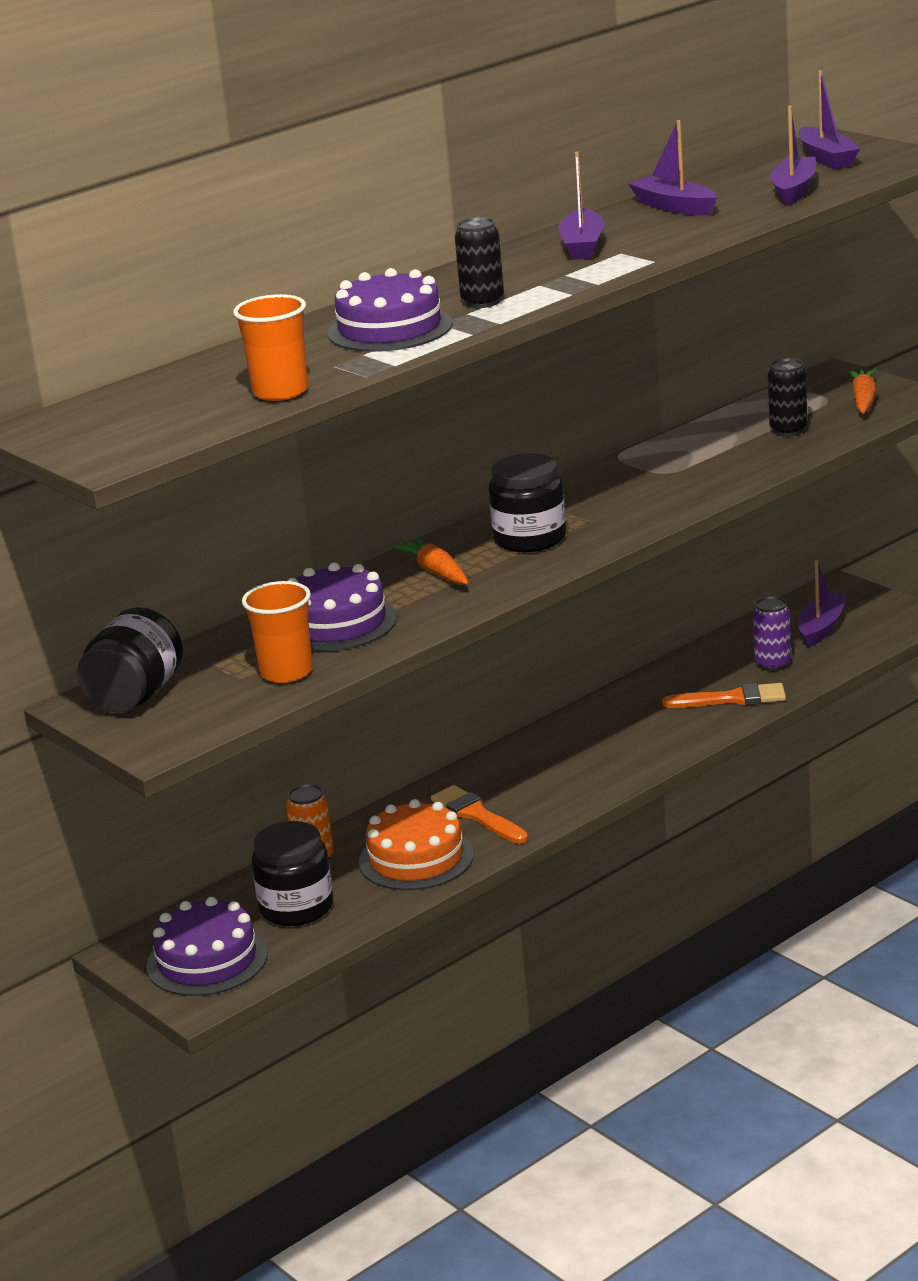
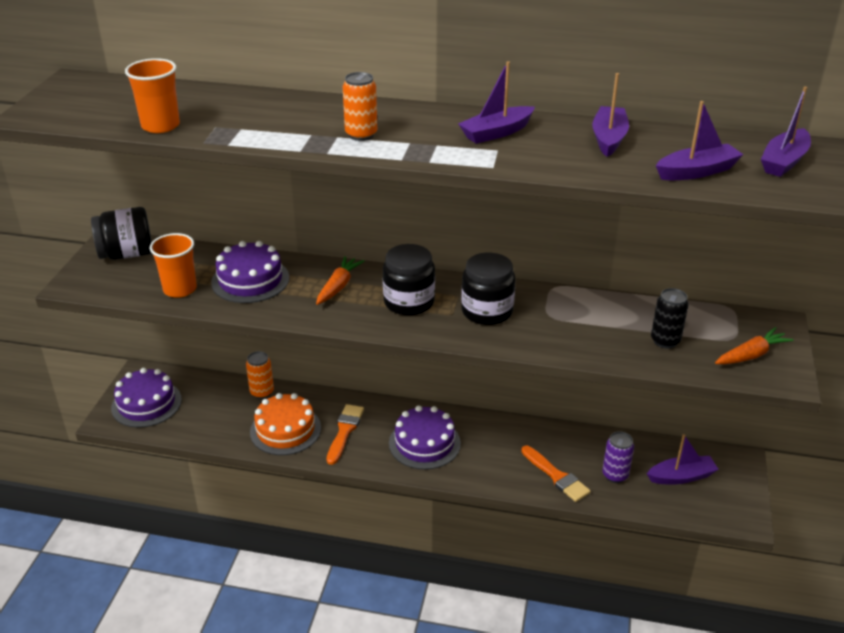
camera: 50 degrees right, 10 degrees up
black jar [252,821,333,926] -> black jar moved to [461,253,515,325]
purple cake [327,268,453,352] -> purple cake moved to [389,405,461,469]
black can [455,217,504,308] -> orange can [343,72,377,141]

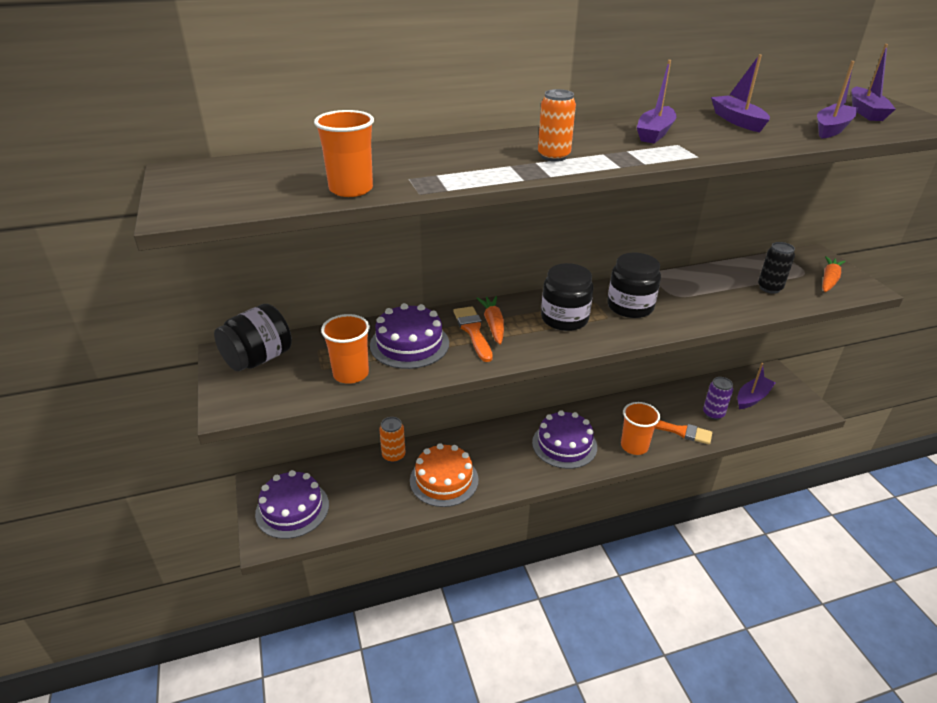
camera: 30 degrees left, 0 degrees up
orange brush [327,404,364,465] -> orange brush moved to [453,306,493,362]
none -> orange cup [621,402,660,455]

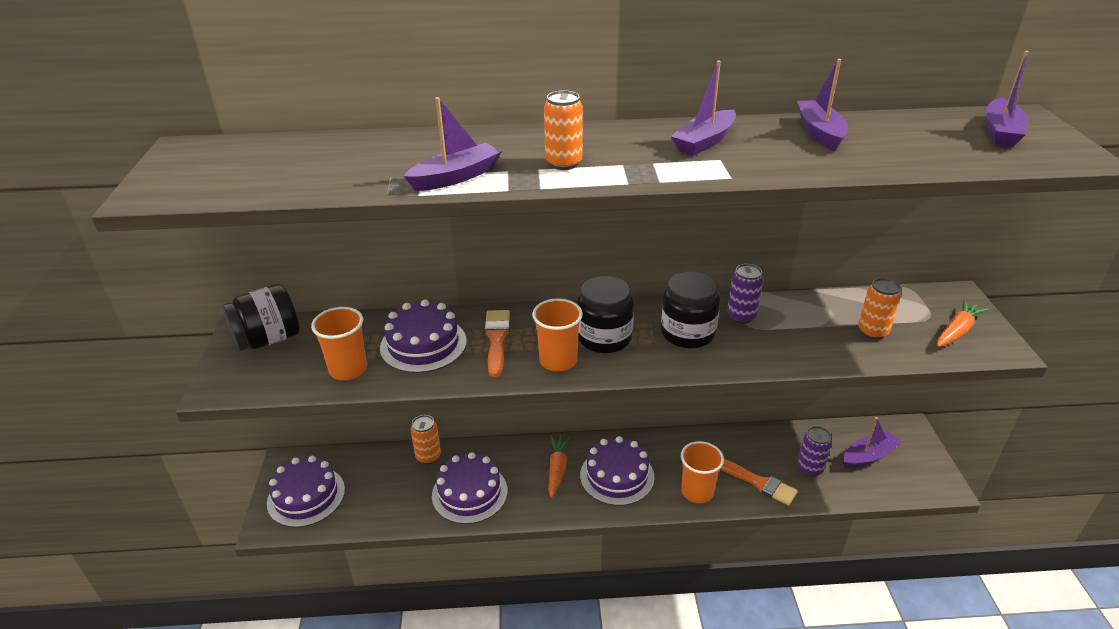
camera: 15 degrees right, 0 degrees up
orange cup [314,110,374,197] -> orange cup moved to [532,298,583,371]
orange cake [410,443,479,507] -> purple cake [432,452,508,524]
orange carrot [476,296,504,345] -> orange carrot moved to [548,435,571,498]
black can [758,242,795,294] -> orange can [858,278,901,340]
purple boat [817,61,858,139] -> purple boat moved to [404,97,501,191]
none -> purple can [727,264,763,324]

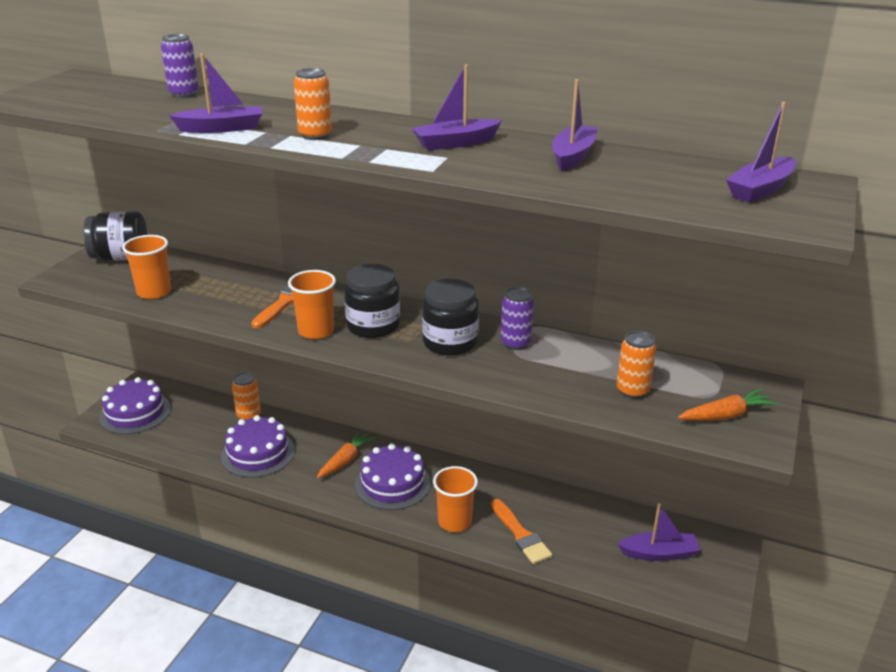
camera: 25 degrees right, 5 degrees down
purple cake [380,299,467,373] -> none
purple can [797,426,832,477] -> purple can moved to [161,34,199,98]

